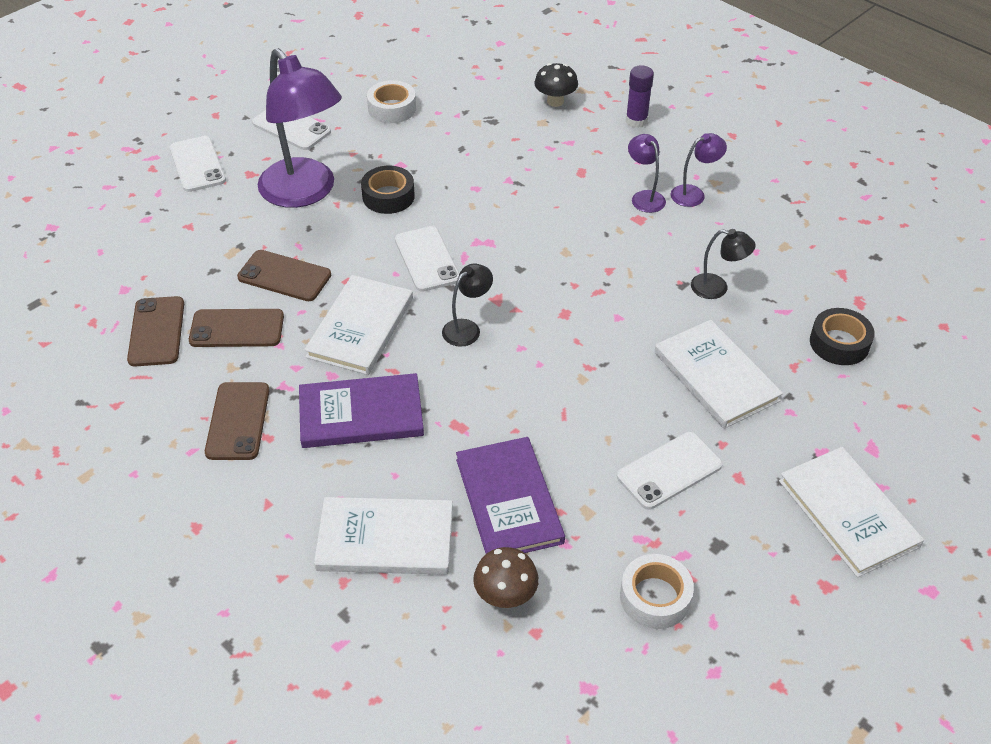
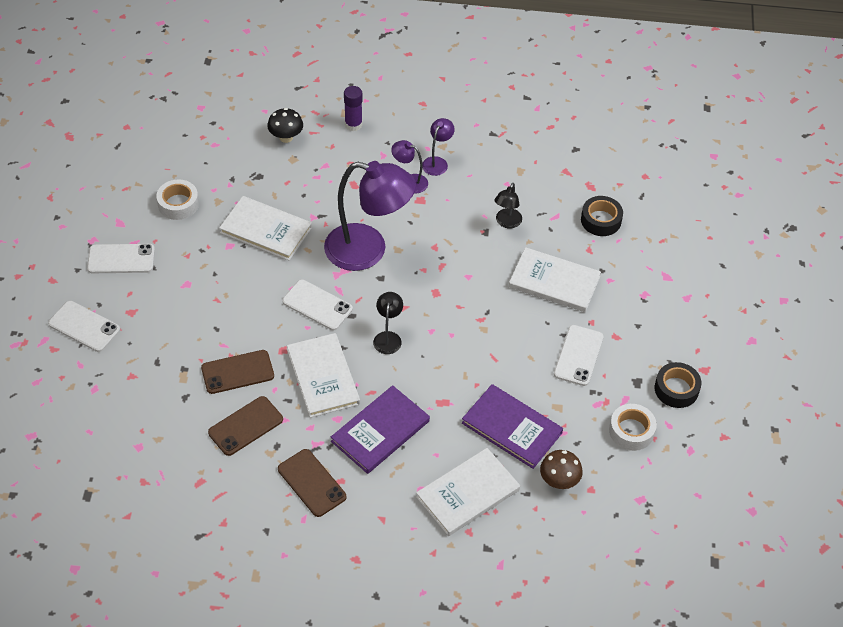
camera: 40 degrees left, 5 degrees up
brown phone [127,296,184,366] -> none
purple lamp [258,48,342,208] -> purple lamp moved to [324,161,416,271]
black tape [361,166,415,214] -> black tape moved to [655,362,702,408]
black lamp [691,229,756,299] -> black lamp turned 135 degrees clockwise [495,183,522,228]
white book [779,447,924,578] -> white book moved to [219,196,312,261]

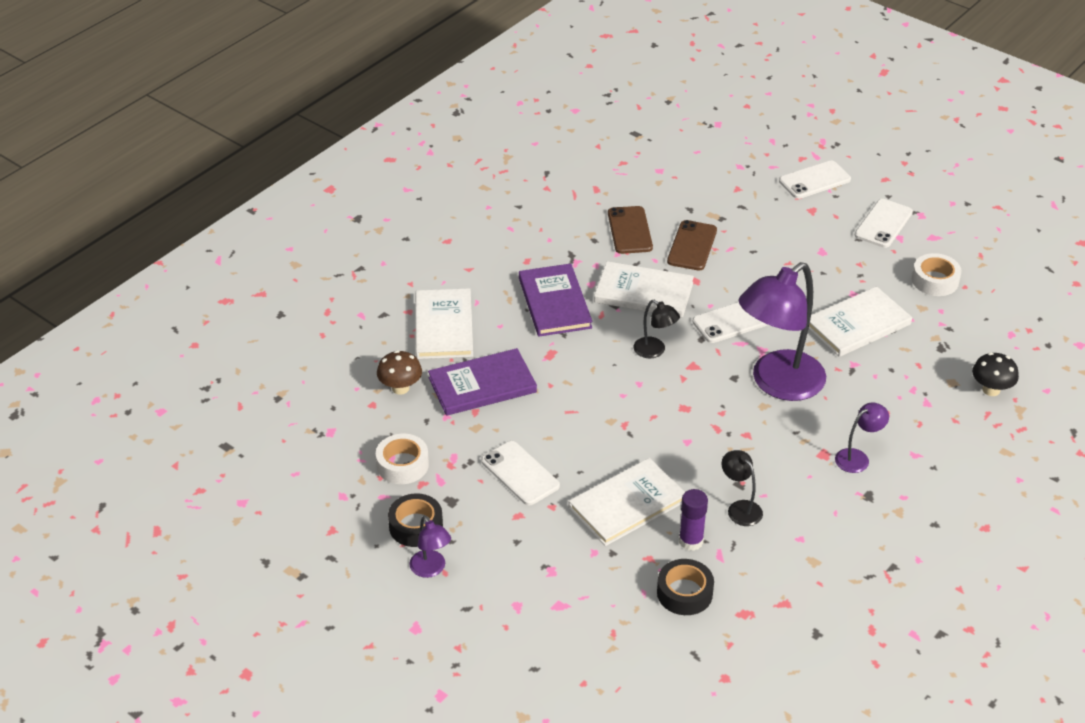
camera: 125 degrees right, 10 degrees down
brown phone [278,449,346,517] -> none
purple glue stick [344,86,363,131] -> purple glue stick moved to [679,489,708,551]
purple lamp [422,118,455,176] -> purple lamp moved to [409,516,451,578]

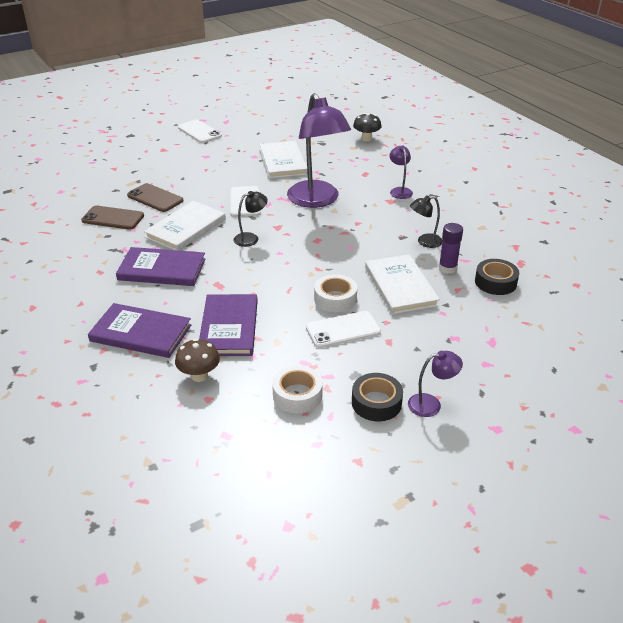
camera: 70 degrees left, 5 degrees down
white book [415,288,473,359] -> purple book [88,303,191,358]
white phone [779,161,851,199] -> none
white tape [912,253,962,296] -> white tape moved to [314,274,357,312]

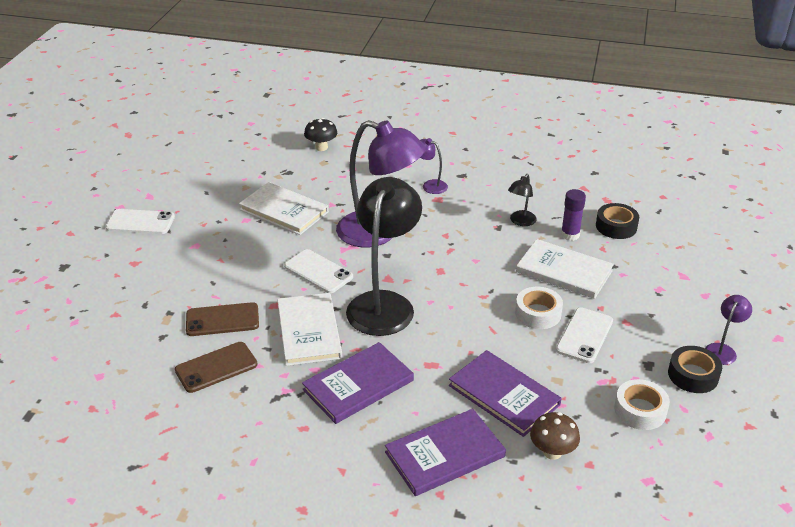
camera: 45 degrees left, 0 degrees up
black lamp [233,191,268,247] -> black lamp [346,177,422,336], size x2.27

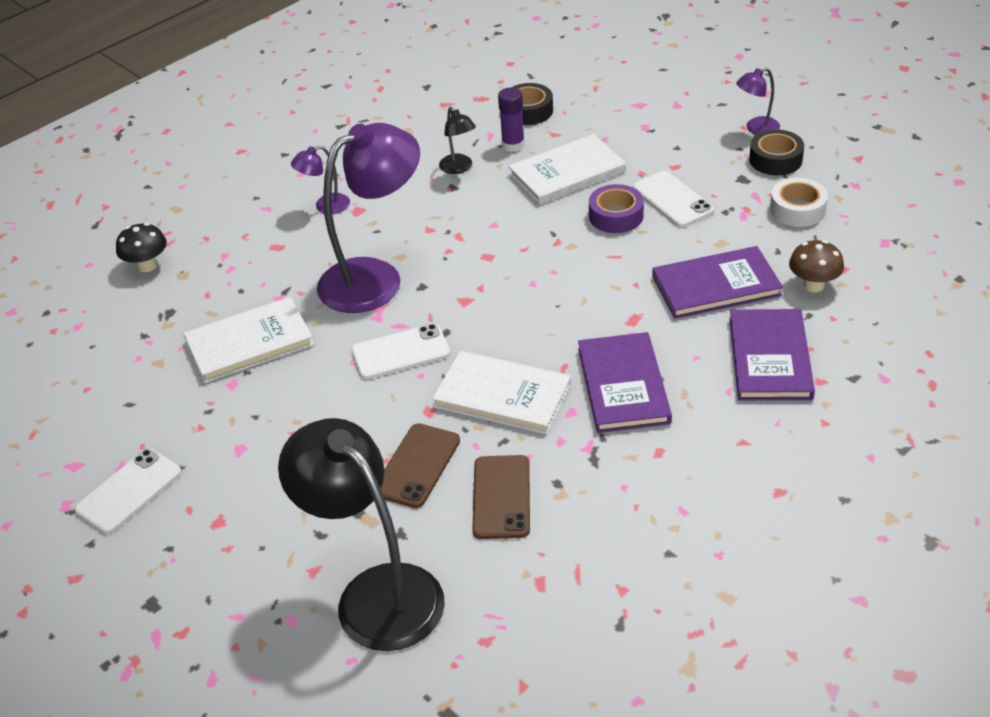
camera: 55 degrees left, 5 degrees up
black lamp [346,177,422,336] -> black lamp moved to [278,418,445,651]
white tape [515,287,563,329] -> purple tape [589,184,644,233]
purple lamp [705,295,752,365] -> purple lamp turned 90 degrees counterclockwise [736,68,780,135]

